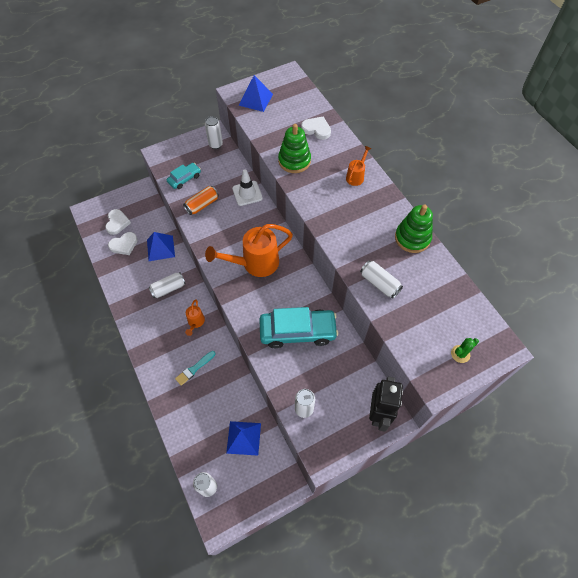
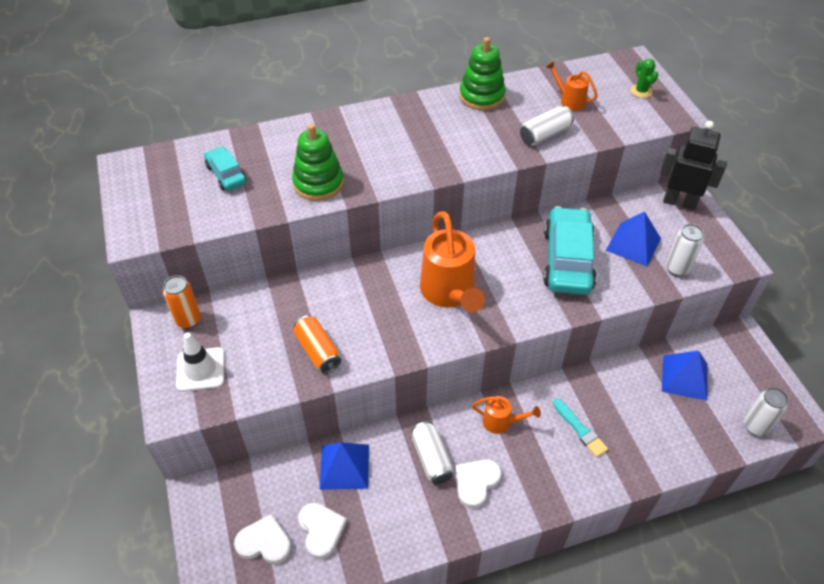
camera: 80 degrees left, 10 degrees down
turquoise car [167,163,201,189] -> turquoise car moved to [204,146,247,191]
white can [205,116,223,149] -> orange can [163,275,201,329]
white traffic cone [232,169,263,206] -> white traffic cone moved to [176,332,225,392]
blue pyramid [238,75,273,112] -> blue pyramid moved to [606,212,661,267]
white heart [301,116,331,140] -> white heart moved to [455,459,501,509]
orange watering can [346,146,372,186] -> orange watering can moved to [546,61,598,111]

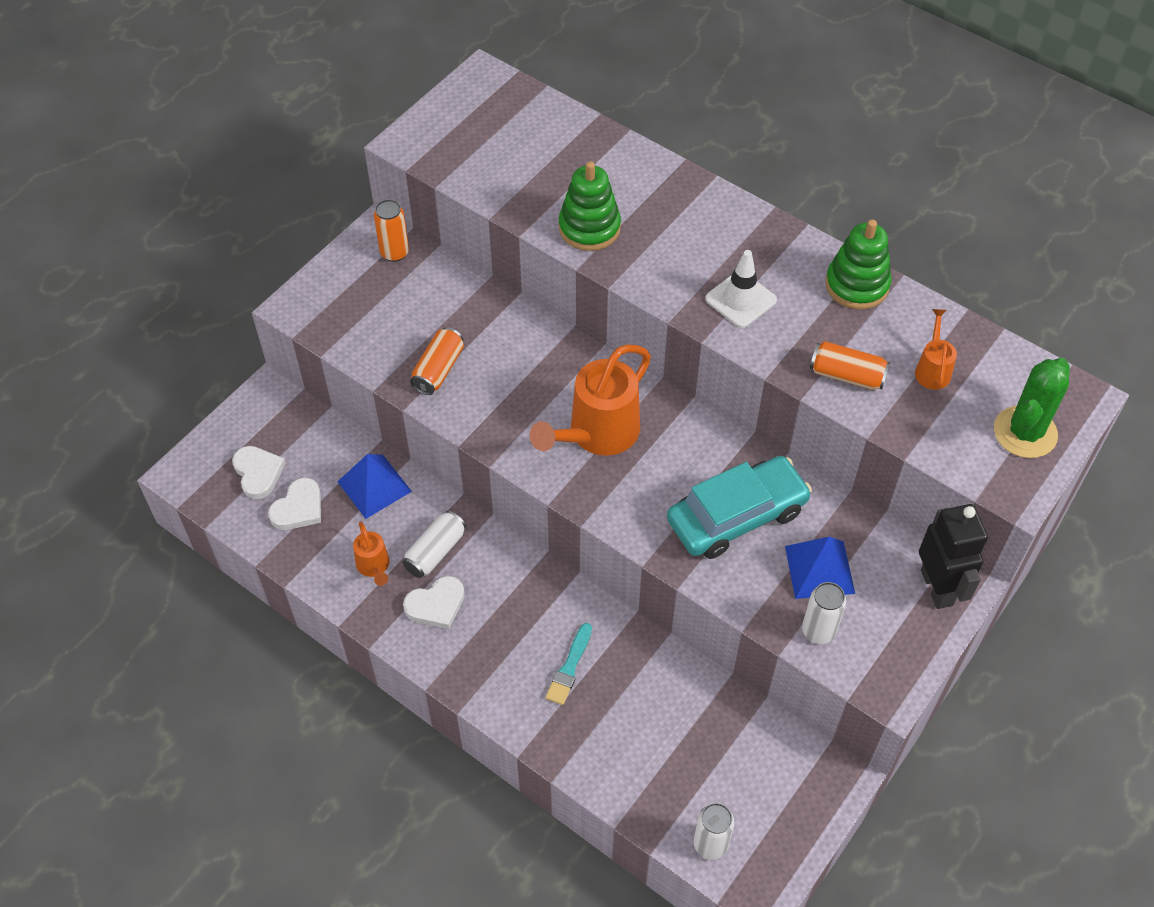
camera: 55 degrees right, 5 degrees up
white traffic cone [176,332,225,392] -> white traffic cone moved to [705,250,777,328]
turquoise car [204,146,247,191] -> none
white heart [455,459,501,509] -> white heart turned 150 degrees clockwise [403,576,465,629]
orange watering can [472,396,541,434] -> orange watering can moved to [353,521,389,586]
white can [520,106,574,145] -> orange can [810,341,890,390]
green cactus [631,59,658,98] -> green cactus [994,358,1070,458], size x1.95
blue pyramid [662,351,708,401] -> none

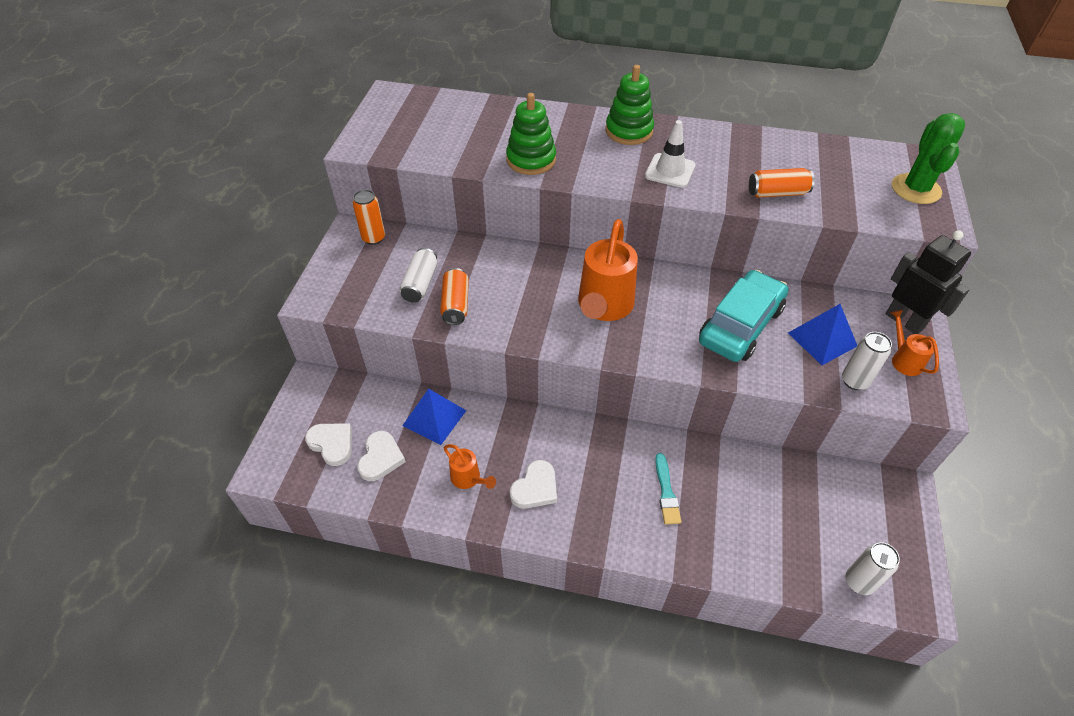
camera: 25 degrees left, 5 degrees down
white can [403,511,466,578] -> white can moved to [399,248,437,303]
green stacking toy [825,219,892,309] -> green stacking toy moved to [606,65,654,145]
orange watering can [915,309,957,390] -> orange watering can moved to [890,310,939,376]

